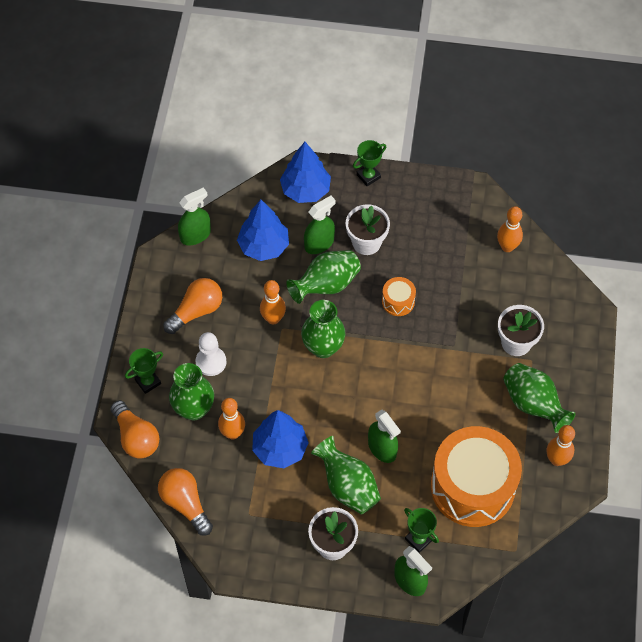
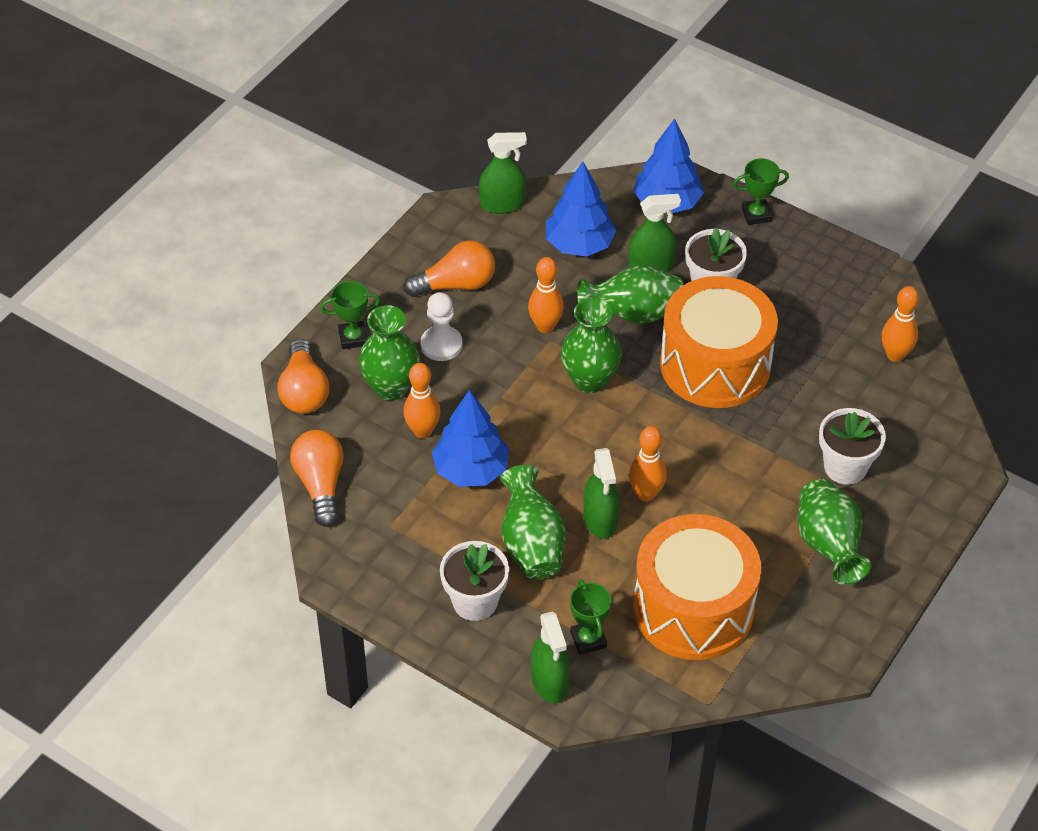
camera: 25 degrees right, 10 degrees down
orange drum [382,277,416,316] -> orange drum [660,276,778,408], size x2.40
orange bowling pin [547,425,575,466] -> orange bowling pin moved to [629,426,667,502]

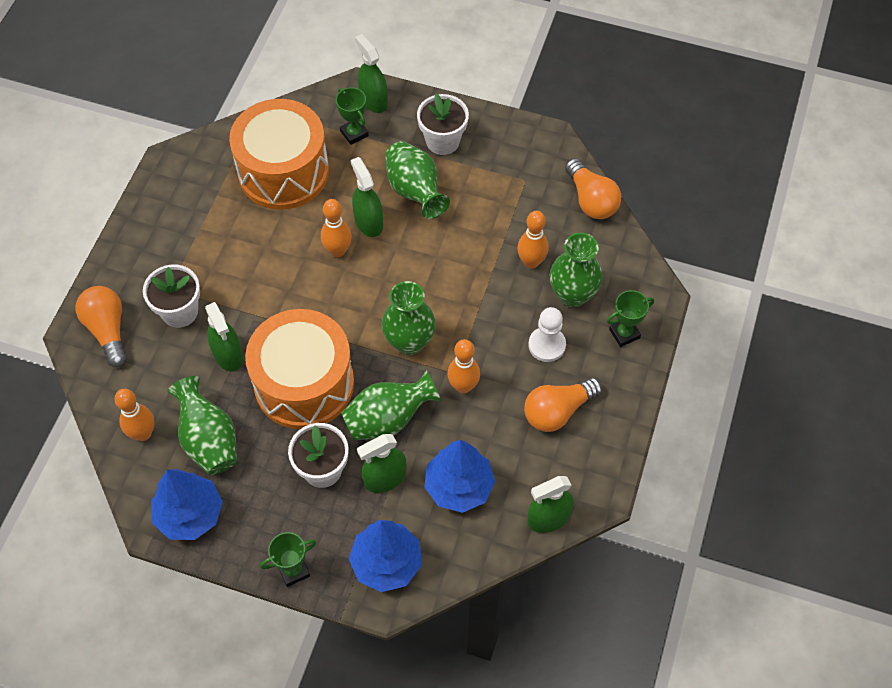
camera: 165 degrees right, 10 degrees up
orange light bulb [277,339,329,414] -> orange light bulb moved to [76,286,127,367]
blue tree [432,390,510,487] -> blue tree moved to [151,469,223,540]
green vase [798,479,871,585] -> green vase moved to [168,376,237,475]
none -> green spray bottle [205,302,243,371]

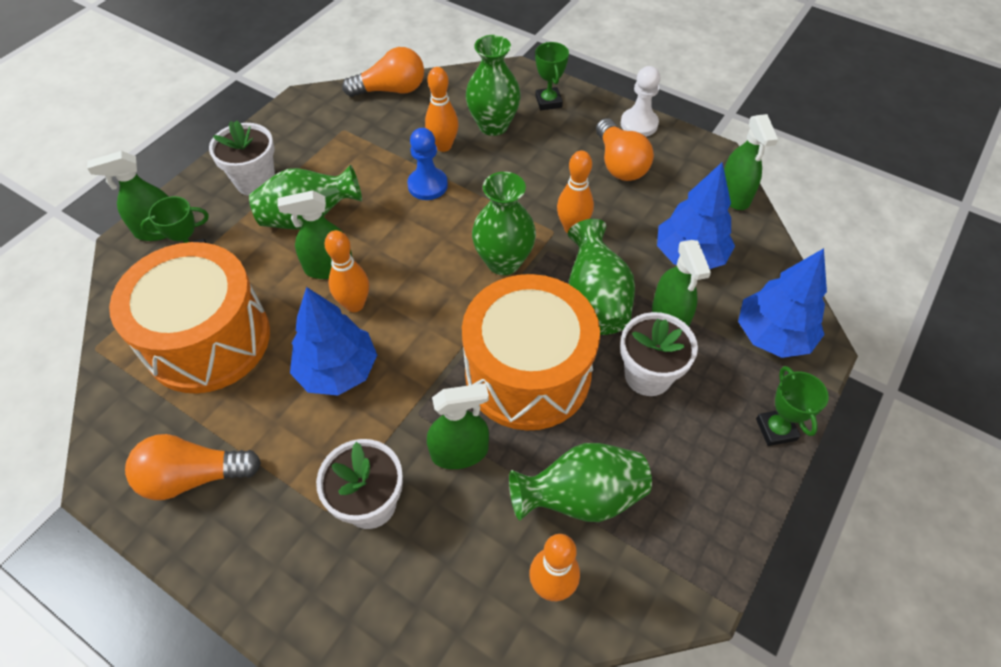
camera: 75 degrees left, 5 degrees down
orange light bulb [76,286,127,367] -> orange light bulb moved to [125,434,261,500]
blue tree [151,469,223,540] -> blue tree moved to [290,287,377,396]
white pawn [528,307,566,362] -> white pawn moved to [621,66,661,137]
none -> blue pawn [407,128,448,200]

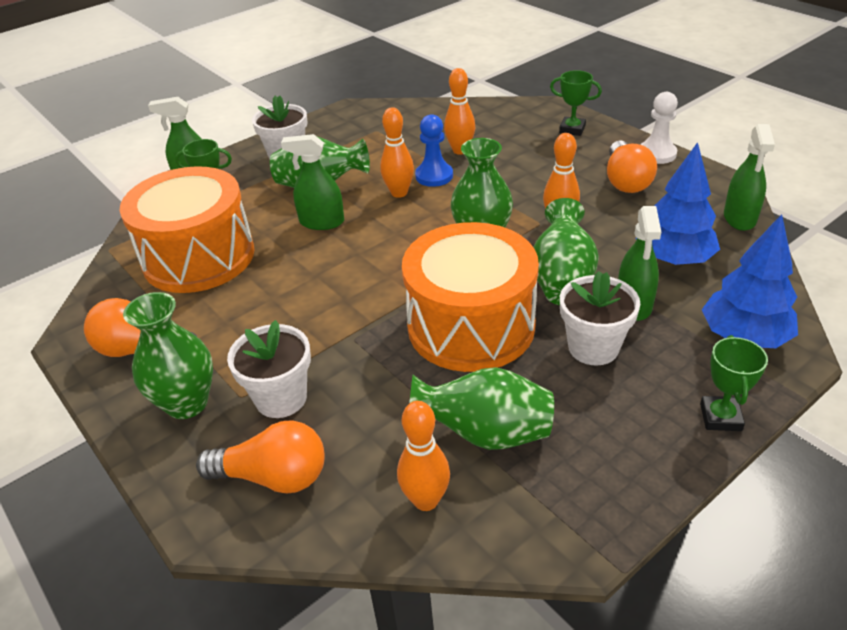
camera: 20 degrees right, 15 degrees down
blue tree [290,287,377,396] -> none
orange bowling pin [324,230,369,312] -> orange bowling pin moved to [380,107,414,198]
orange light bulb [342,47,424,97] -> orange light bulb moved to [196,420,324,494]
green spray bottle [427,383,489,469] -> none
green vase [466,35,521,136] -> green vase moved to [123,292,213,419]
green trophy [535,42,569,110] -> green trophy turned 75 degrees counterclockwise [550,70,602,136]

